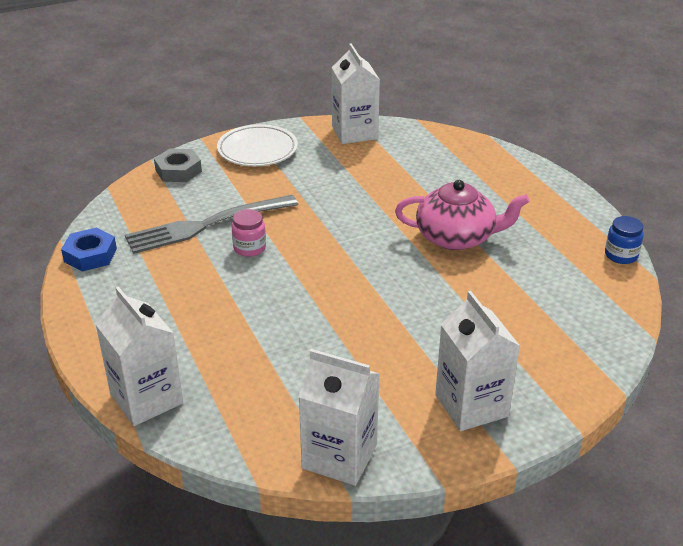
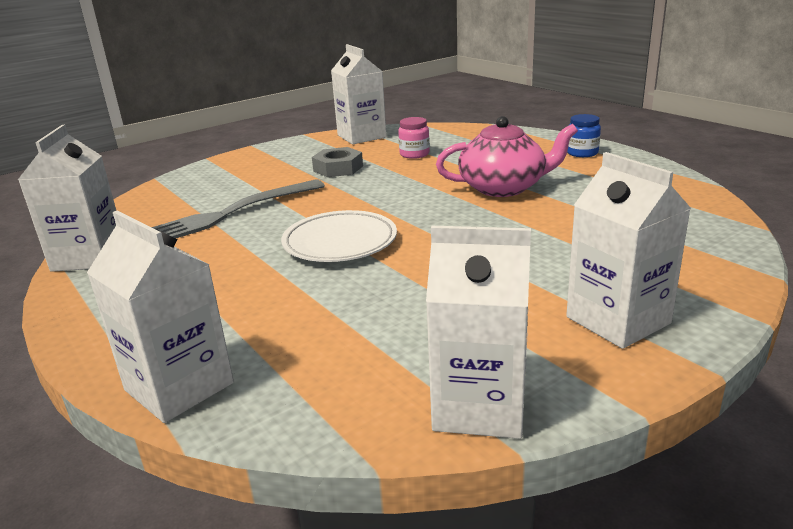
camera: 10 degrees left, 10 degrees down
blue nut [61,228,117,271] -> white carton [18,125,116,272]
grey nut [154,148,202,182] -> grey nut moved to [312,147,363,177]
white plate [217,124,298,166] -> white plate moved to [281,210,397,262]
pink jar [232,209,266,257] -> pink jar moved to [398,117,430,159]
blue jar [605,216,644,264] -> blue jar moved to [567,114,601,157]

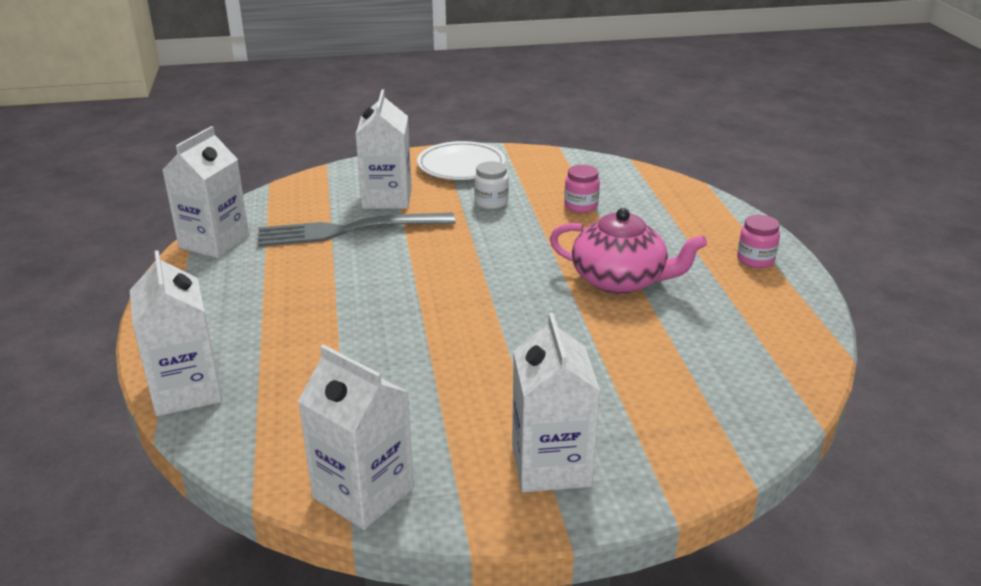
camera: 25 degrees right, 5 degrees up
white plate [281,210,397,262] -> white plate moved to [417,141,506,180]
grey nut [312,147,363,177] -> white jar [474,161,509,209]
white carton [331,44,387,144] -> white carton moved to [355,90,412,209]
blue jar [567,114,601,157] -> pink jar [737,215,780,268]

